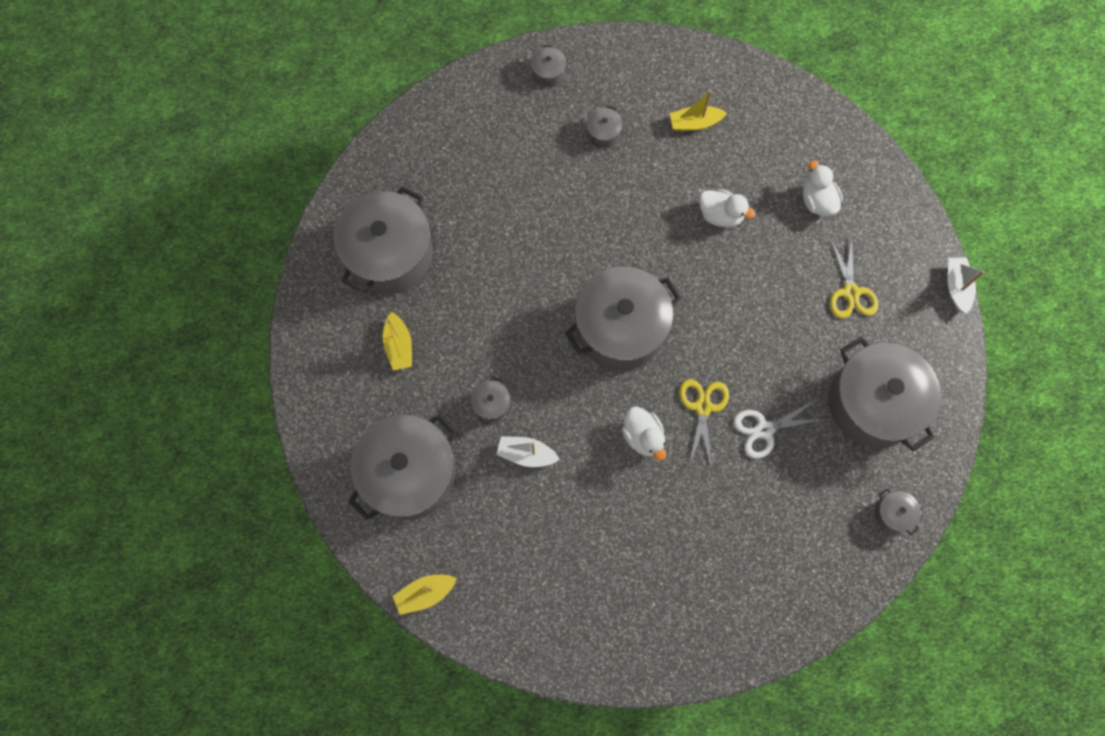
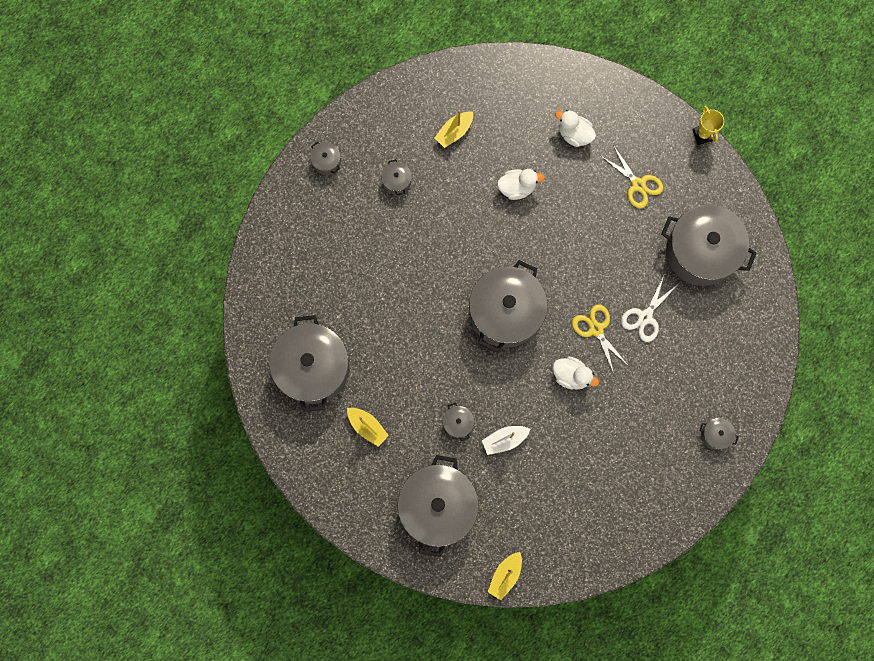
camera: 35 degrees left, 5 degrees up
grey pot [875,488,921,535] -> grey pot moved to [699,418,739,450]
white boat [948,257,985,314] -> yellow trophy [693,106,724,145]

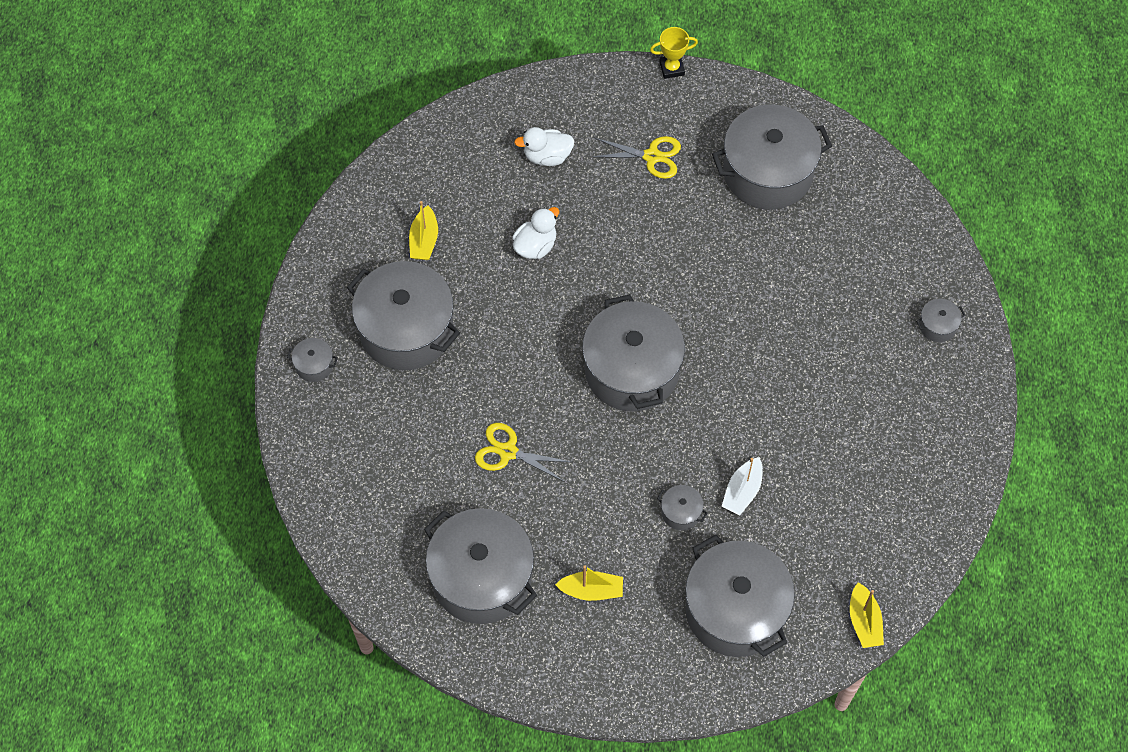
camera: 40 degrees left, 15 degrees down
grey pot [381,159,412,196] -> grey pot [347,261,460,370], size x2.48
white duck [553,356,599,390] -> none
yellow scissors [572,304,628,374] -> yellow scissors moved to [475,423,571,482]
white scissors [621,276,677,342] -> none
yellow trophy [693,106,724,145] -> yellow trophy turned 45 degrees counterclockwise [650,27,698,79]

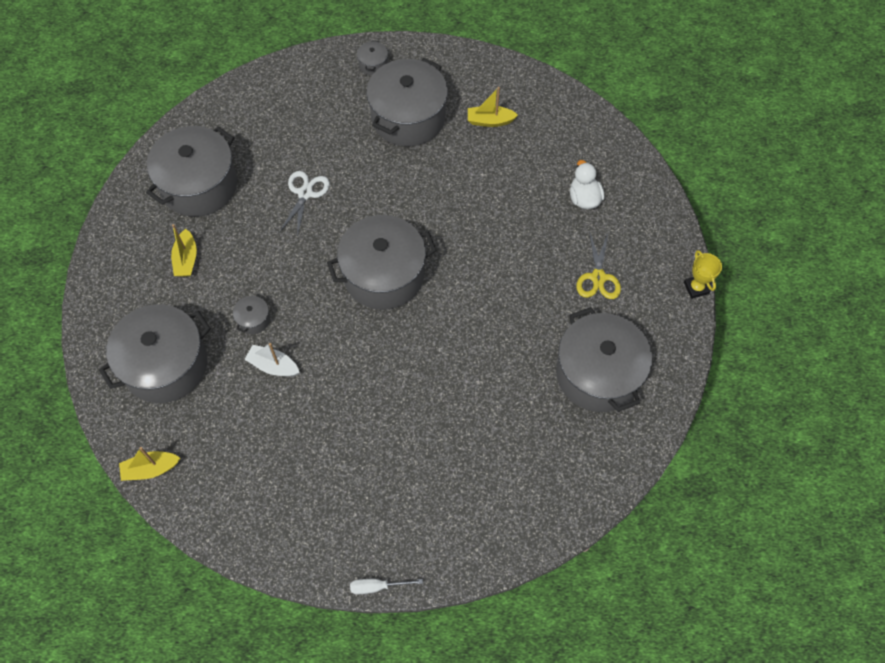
camera: 85 degrees right, 0 degrees up
yellow scissors [475,423,571,482] -> white scissors [279,171,330,237]
white duck [512,207,560,259] -> none
grey pot [916,299,965,342] -> none
none -> white screwdriver [350,579,423,594]

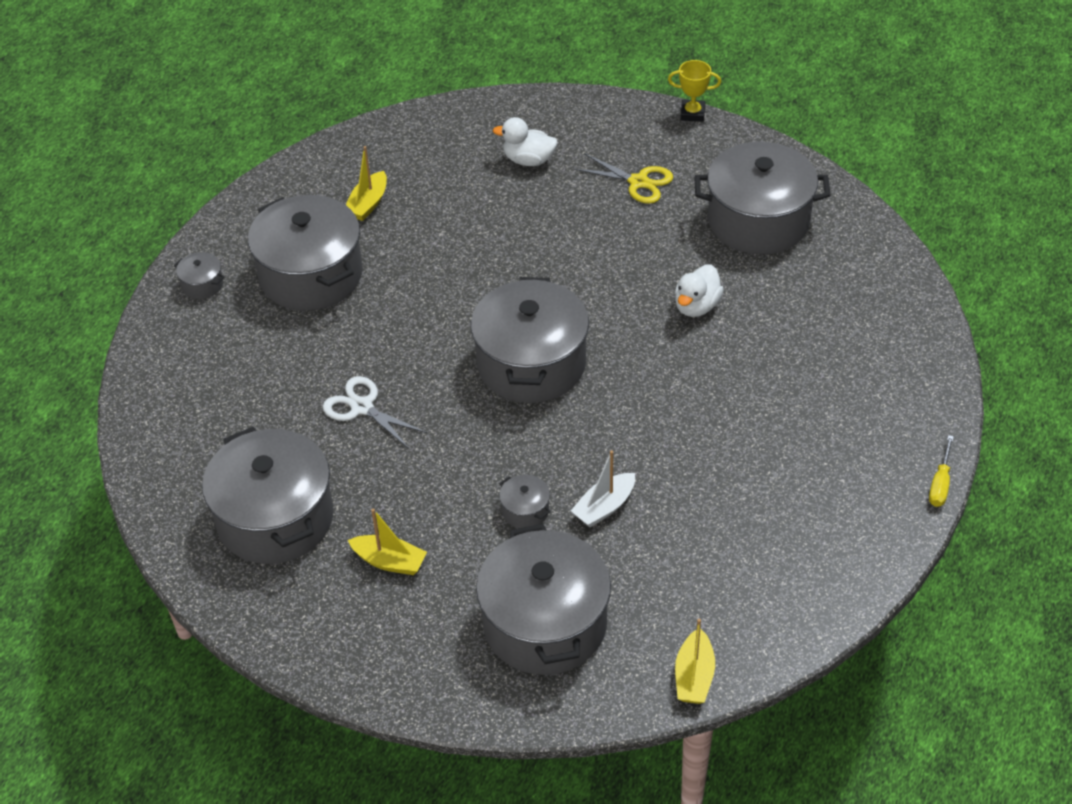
camera: 65 degrees left, 15 degrees down
white screwdriver [350,579,423,594] -> yellow screwdriver [929,435,954,507]
none -> white duck [675,264,724,317]

